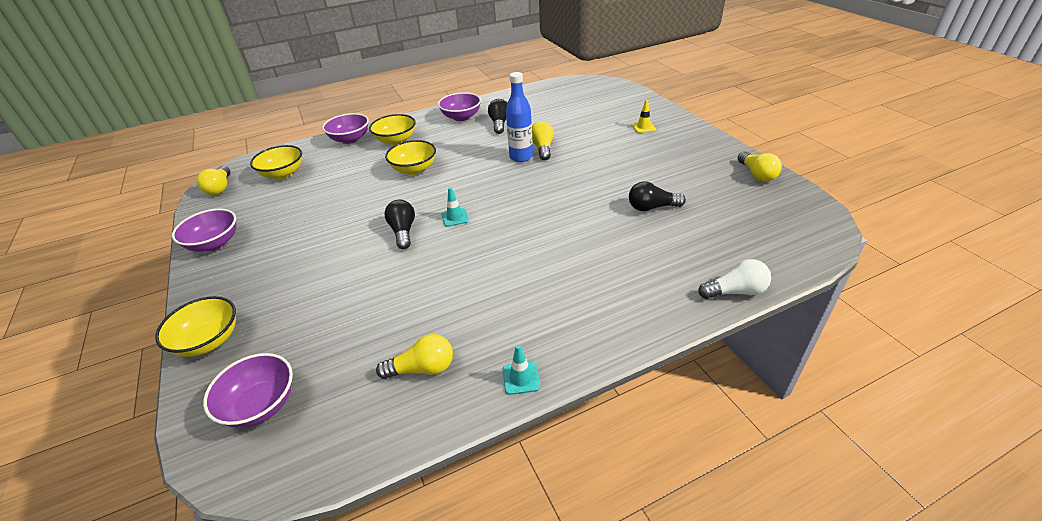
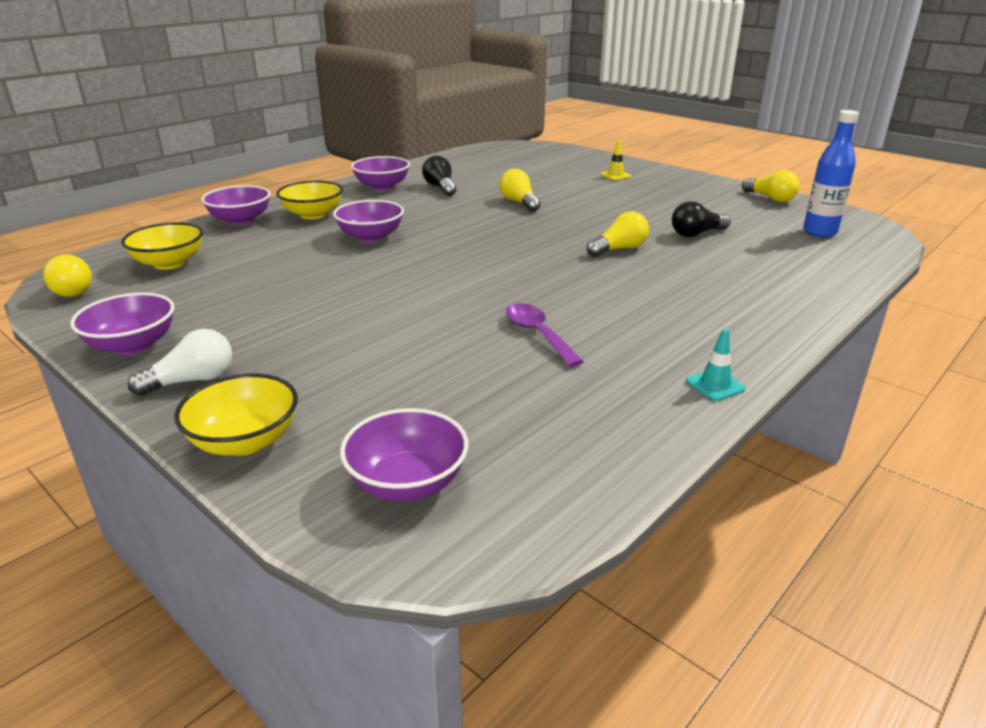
camera: 25 degrees left, 10 degrees down
yellow light bulb [376,334,453,379] -> yellow light bulb moved to [587,211,649,257]
yellow bowl [385,140,436,175] -> purple bowl [333,200,404,242]
black light bulb [385,199,415,249] -> none
turquoise traffic cone [441,187,469,227] -> none
blue bottle [506,72,533,162] -> blue bottle moved to [803,110,859,237]
white light bulb [698,259,771,299] -> white light bulb moved to [128,329,232,396]
none -> purple spoon [506,303,584,367]

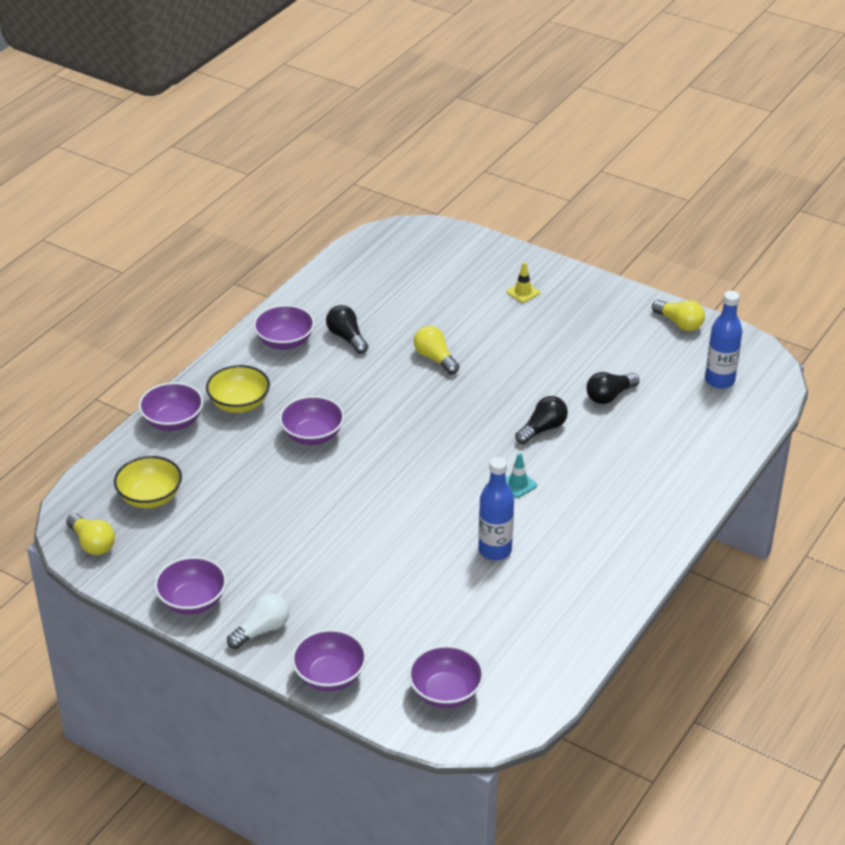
camera: 10 degrees left, 10 degrees up
yellow bowl [174,374,298,456] -> purple bowl [291,629,367,691]
purple spoon [506,303,584,367] -> blue bottle [478,457,514,560]
yellow light bulb [587,211,649,257] -> black light bulb [515,396,568,444]
turquoise traffic cone [686,329,746,401] -> turquoise traffic cone moved to [506,453,537,498]

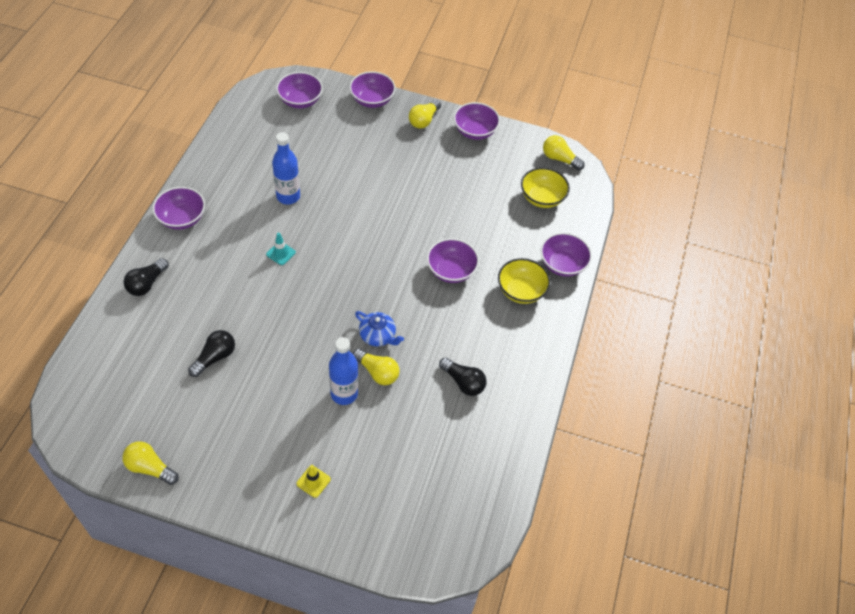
camera: 160 degrees right, 15 degrees up
white light bulb [227,593,289,649] -> yellow light bulb [409,100,441,129]
purple bowl [253,305,315,350] -> purple bowl moved to [152,187,205,230]
black light bulb [515,396,568,444] -> black light bulb moved to [124,258,169,296]
blue bottle [705,291,742,389] -> blue bottle moved to [329,337,358,405]
none -> blue teapot [355,311,404,346]

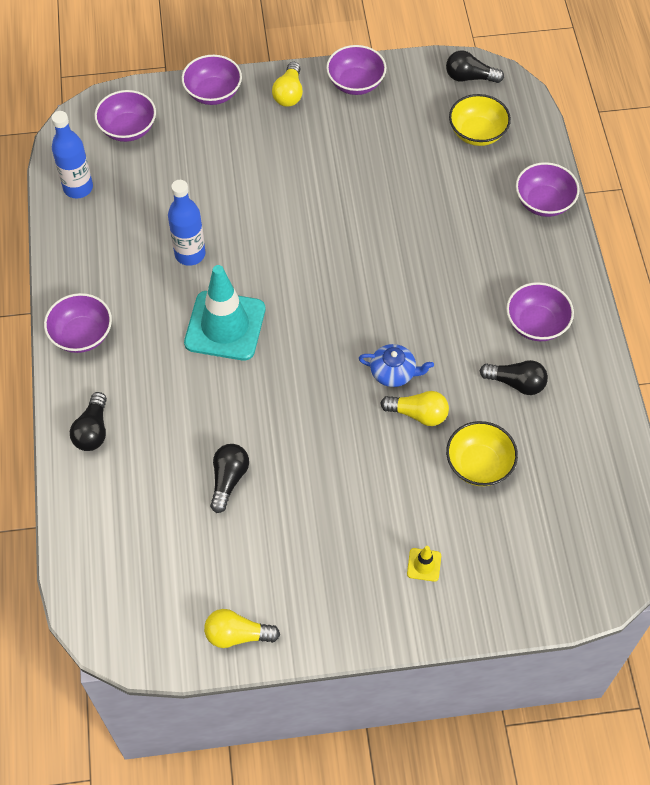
camera: 20 degrees left, 5 degrees up
turquoise traffic cone [266,233,296,265] -> turquoise traffic cone [184,265,265,361], size x2.46
blue bottle [329,337,358,405] -> blue bottle moved to [51,111,93,198]
purple bowl [427,238,479,283] -> purple bowl moved to [506,282,574,341]
yellow bowl [498,258,550,304] -> yellow bowl moved to [446,421,518,486]
yellow light bulb [543,135,585,170] -> black light bulb [446,50,504,83]

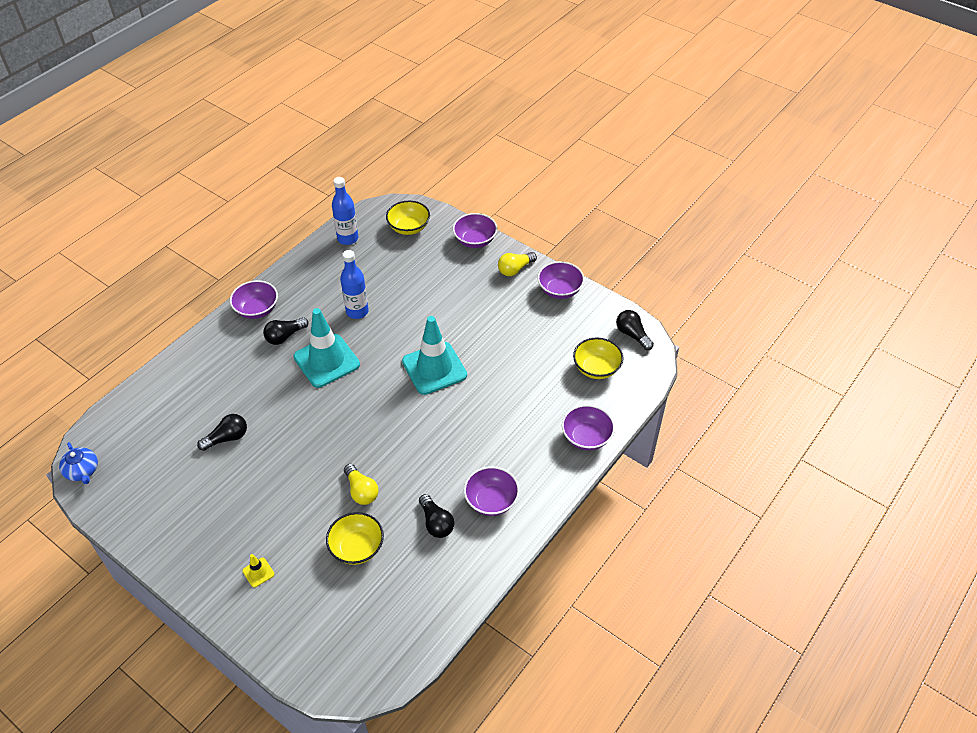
camera: 45 degrees right, 10 degrees down
black light bulb [70,392,107,451] -> black light bulb moved to [263,317,309,345]
purple bowl [94,90,156,142] -> yellow bowl [386,201,430,235]
yellow light bulb [204,609,280,648] -> none
blue teapot [359,344,434,387] -> blue teapot moved to [59,442,98,484]
none -> turquoise traffic cone [402,316,467,395]

